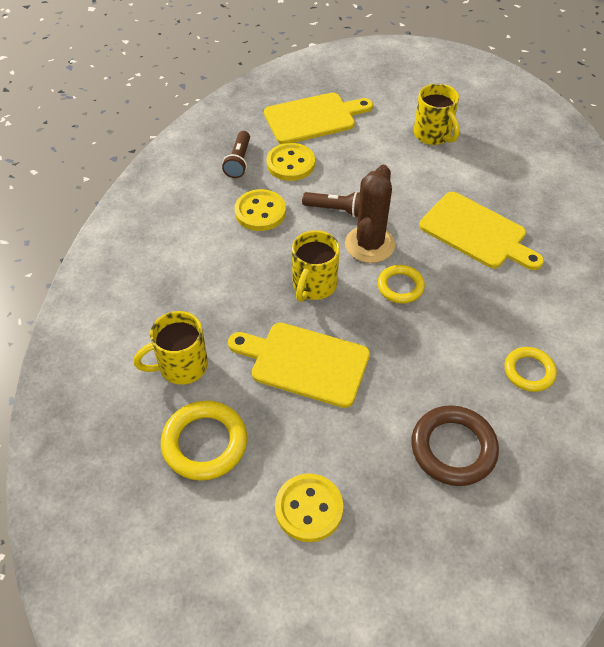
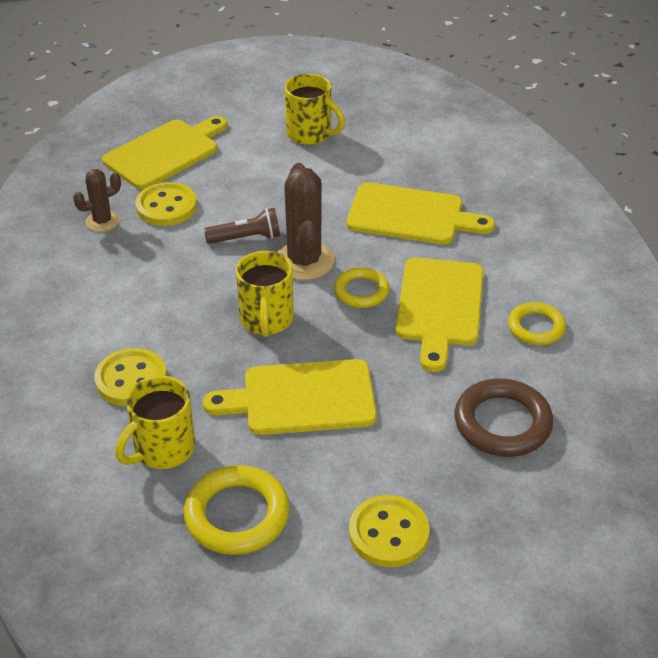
camera: 25 degrees left, 10 degrees down
brown flashlight [222,131,250,178] -> brown cactus [73,169,121,232]
yellow button [234,189,286,231] -> yellow button moved to [94,348,167,406]
none -> yellow cutting board [395,257,484,372]

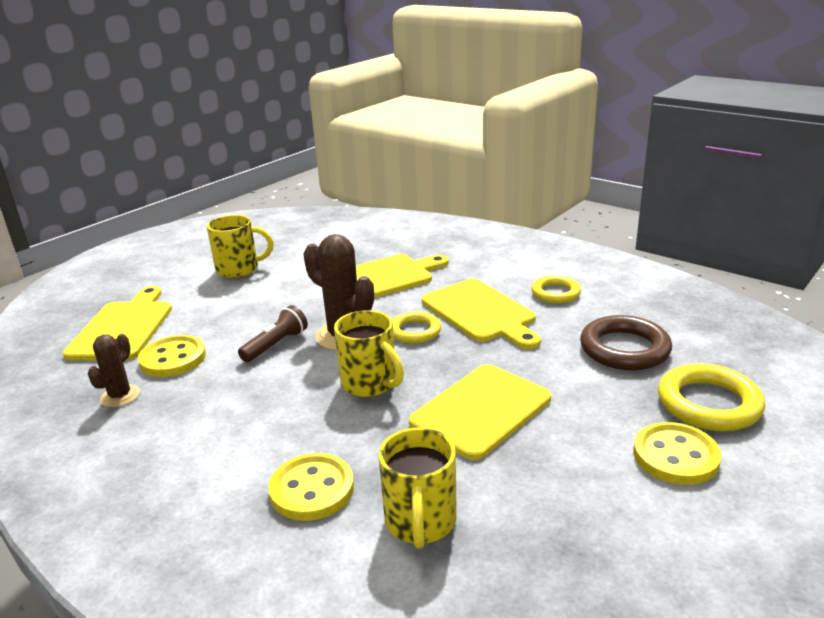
camera: 40 degrees left, 15 degrees down
yellow ring [184,465,290,555] -> yellow ring moved to [658,363,765,431]

